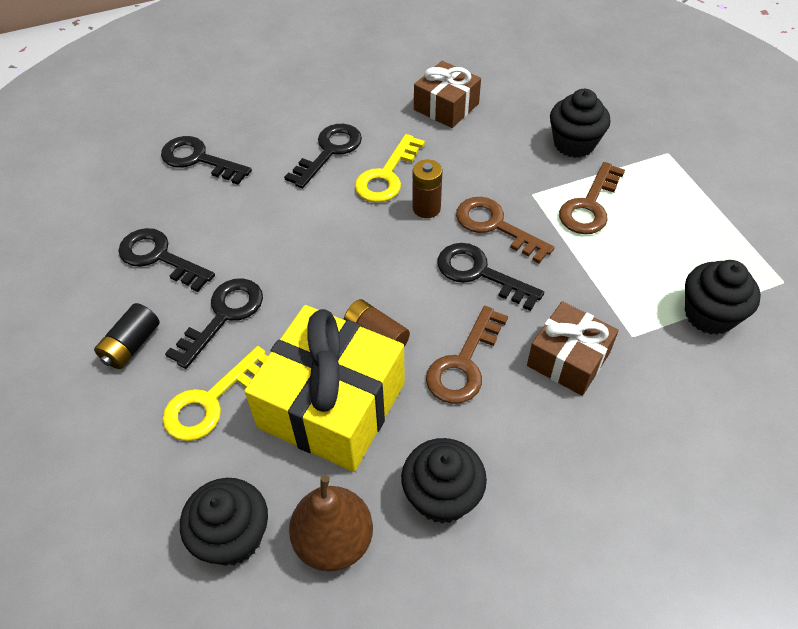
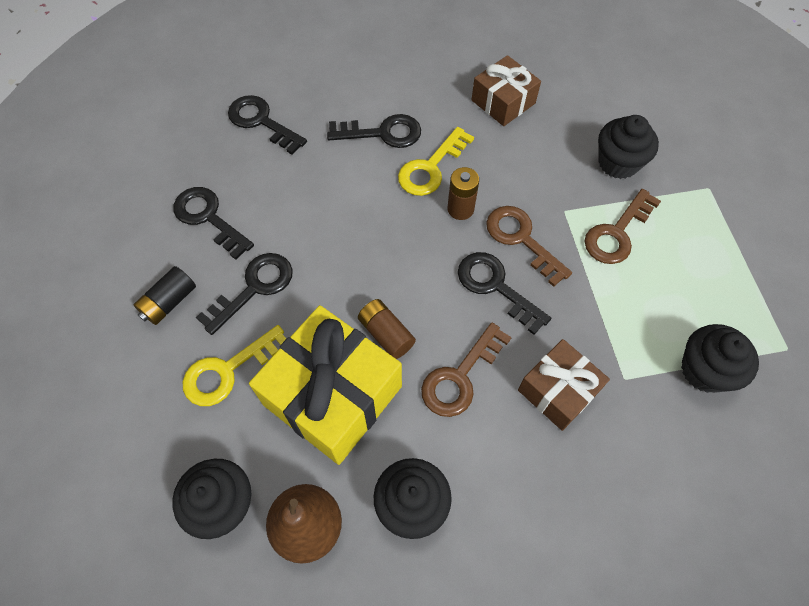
camera: 10 degrees right, 10 degrees up
black key [284,124,362,188] -> black key turned 45 degrees clockwise [327,114,421,148]

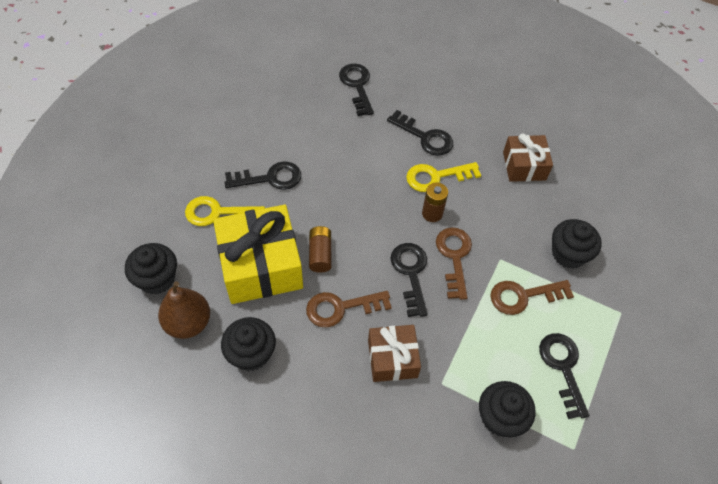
camera: 35 degrees right, 5 degrees down
black battery [134,266,196,325] -> none
black key [173,187,254,260] -> black key moved to [539,333,589,419]

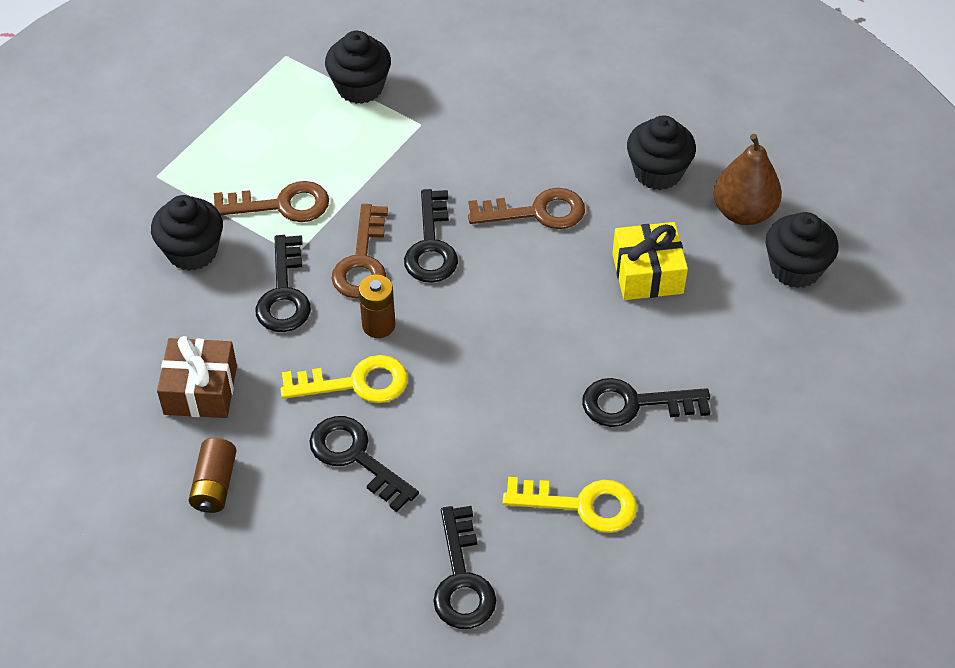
camera: 170 degrees left, 5 degrees down
yellow key [185,196,265,226] -> yellow key moved to [503,477,637,533]
yellow gift [213,205,303,304] -> yellow gift [612,222,688,300], size x0.58
brown battery [309,226,331,273] -> brown battery moved to [189,438,237,513]
brown gift [368,325,421,382] -> none
black key [539,333,589,419] -> black key moved to [256,235,311,332]

